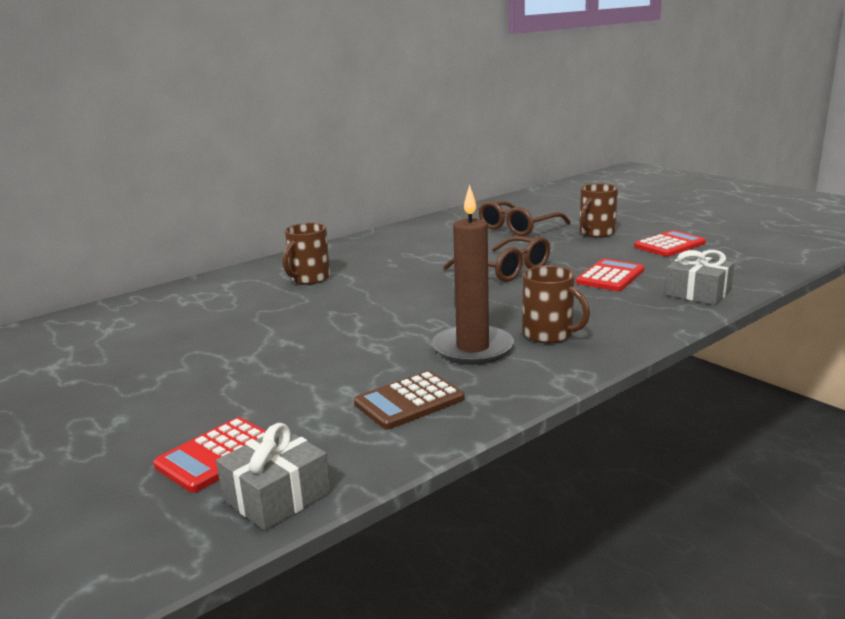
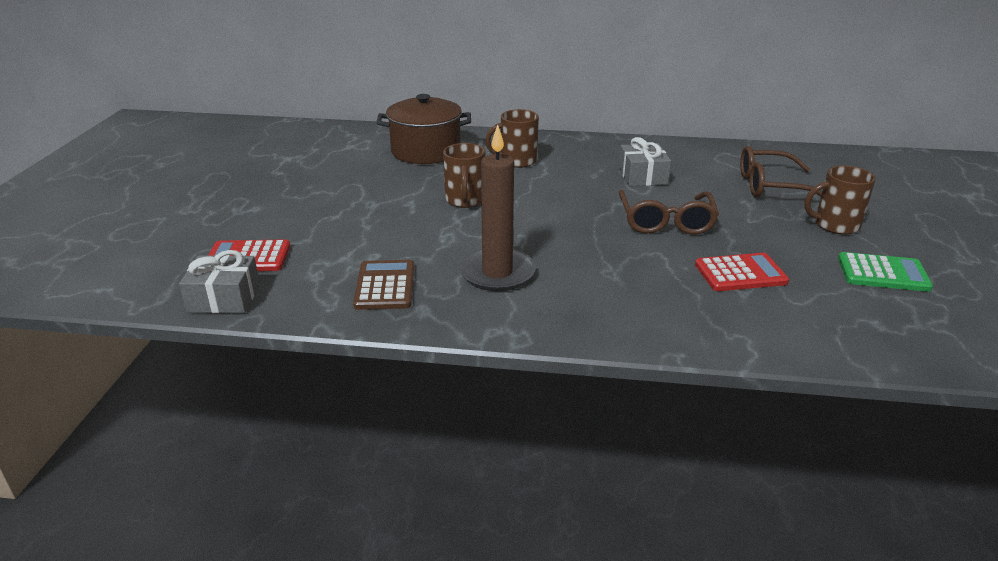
camera: 45 degrees right, 10 degrees up
brown calculator [354,371,465,429] -> brown calculator turned 75 degrees clockwise [353,260,414,310]
brown mug [522,266,590,343] -> brown mug moved to [443,143,485,208]
red calculator [634,230,706,257] -> green calculator [838,252,933,292]
grey gift [665,250,735,305] -> grey gift moved to [619,137,671,186]
none -> brown pot [376,94,471,164]

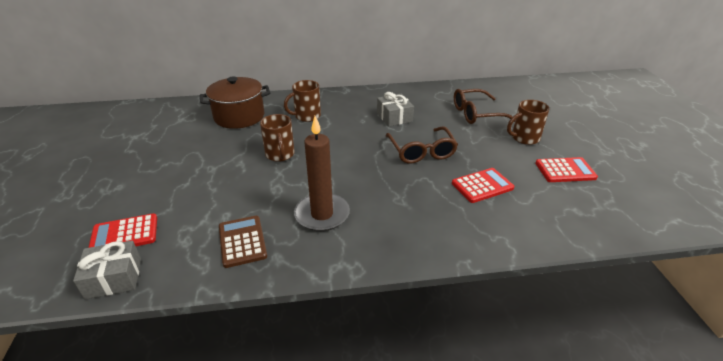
camera: 15 degrees left, 5 degrees up
green calculator [838,252,933,292] -> red calculator [535,157,598,182]

